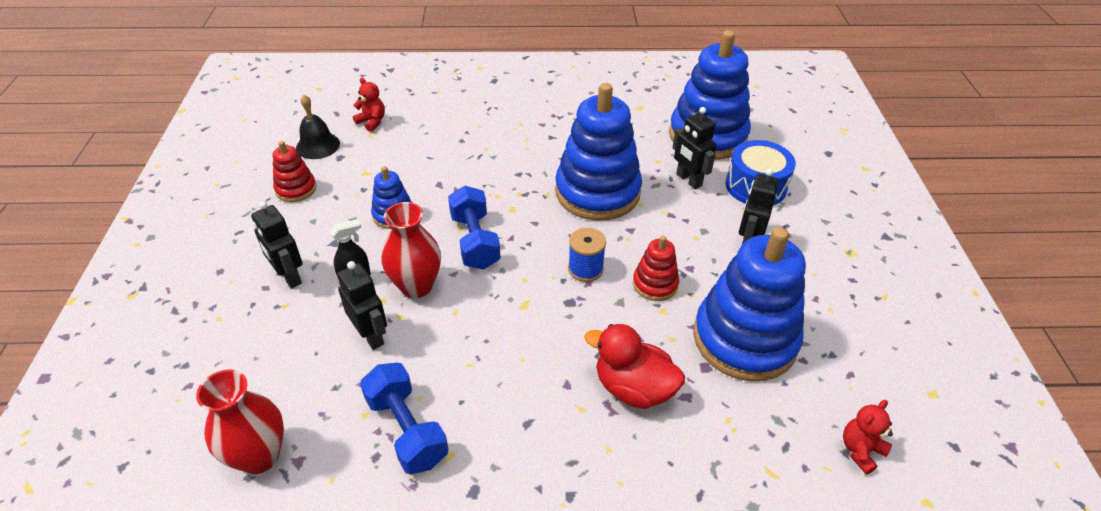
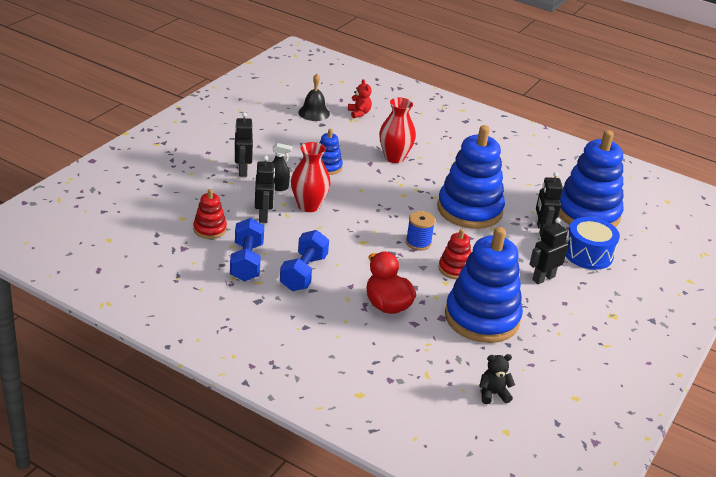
camera: 30 degrees right, 10 degrees down
red vase [196,369,284,474] -> red vase moved to [379,97,416,163]
red stacking toy [273,141,316,202] -> red stacking toy moved to [193,189,227,239]
blue dumbbell [448,185,501,270] -> blue dumbbell moved to [280,230,329,291]
red teddy bear [843,400,893,474] -> black teddy bear [479,354,515,404]

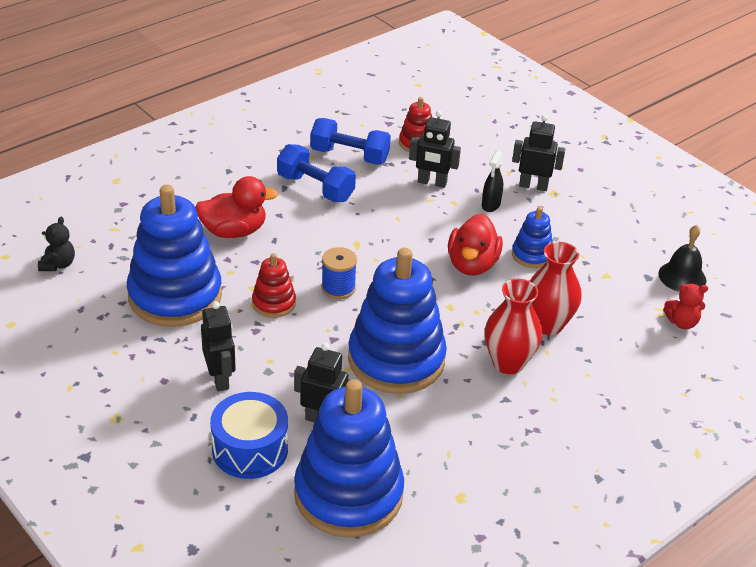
camera: 110 degrees right, 5 degrees up
red vase [291,142,330,212] -> red vase moved to [485,279,542,374]
none -> red duck [448,214,503,276]

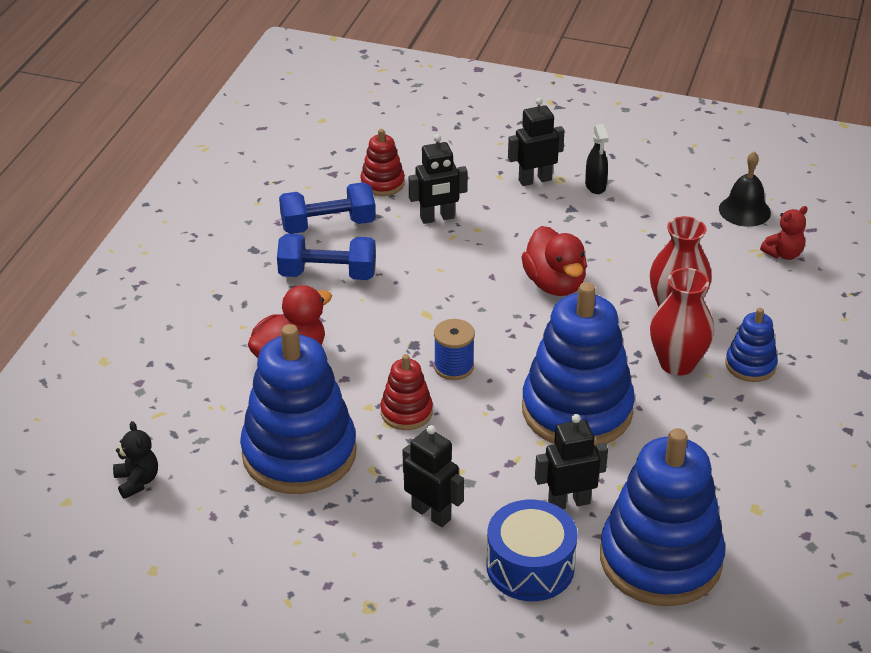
camera: 30 degrees left, 0 degrees up
black spray bottle [482,151,504,212] -> black spray bottle moved to [585,124,608,194]
blue stacking toy [512,207,553,268] -> blue stacking toy moved to [725,308,778,382]

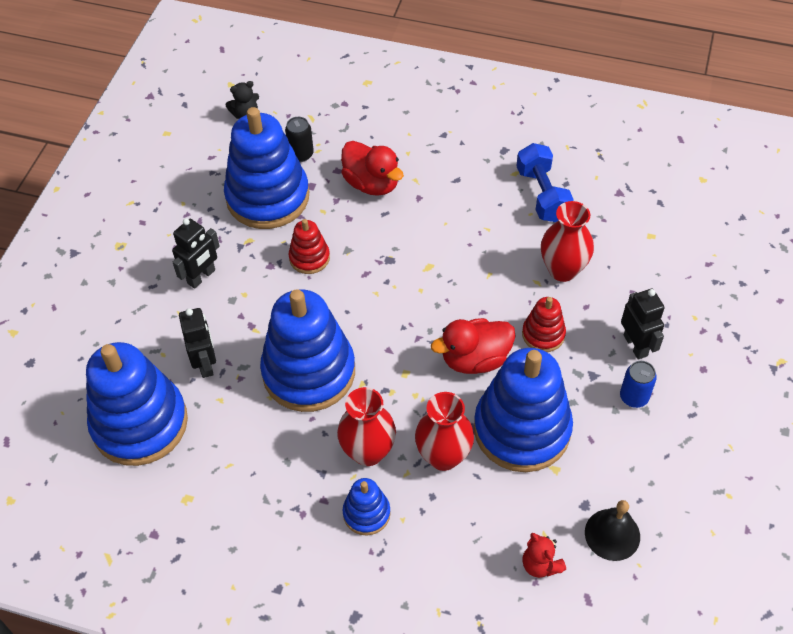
camera: 90 degrees right, 15 degrees up
blue dumbbell [277,234,376,280] -> none
red stacking toy [360,129,405,196] -> red stacking toy moved to [522,297,566,352]
black robot [409,134,468,224] -> red vase [541,201,594,282]
blue spool [434,319,475,380] -> none
blue drum [486,500,578,601] -> none
black spray bottle [585,124,608,194] -> blue can [620,361,657,408]
none -> black can [285,117,314,162]
none -> blue stacking toy [474,348,573,472]

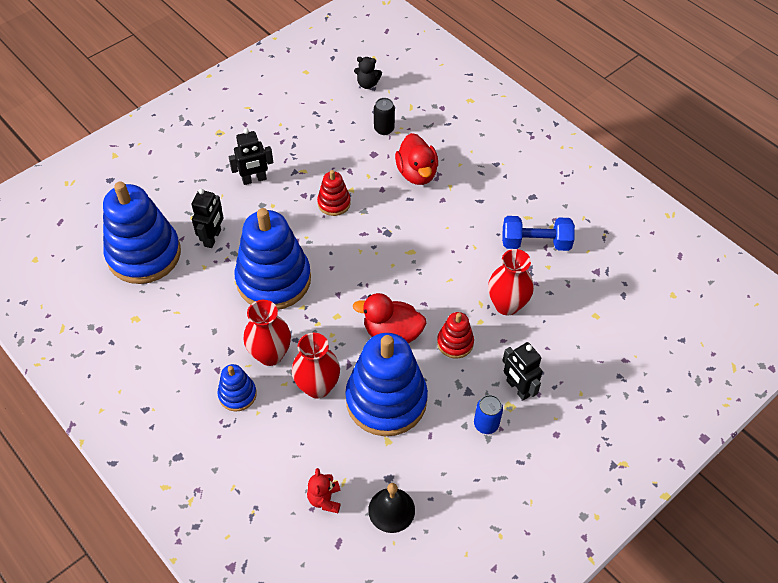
camera: 30 degrees right, 0 degrees up
blue stacking toy [224,107,309,229] -> none
blue dumbbell [516,143,574,222] -> blue dumbbell turned 75 degrees clockwise [502,216,575,251]
black robot [621,289,665,360] -> black robot turned 135 degrees clockwise [502,342,543,401]

